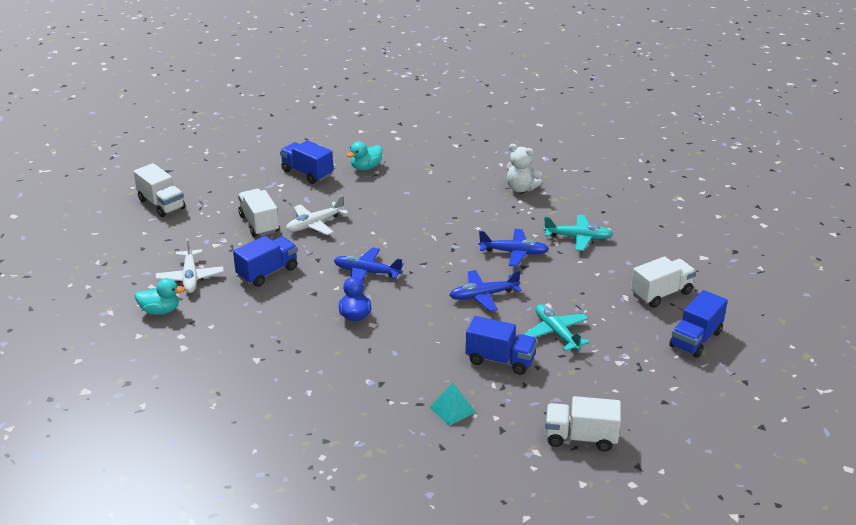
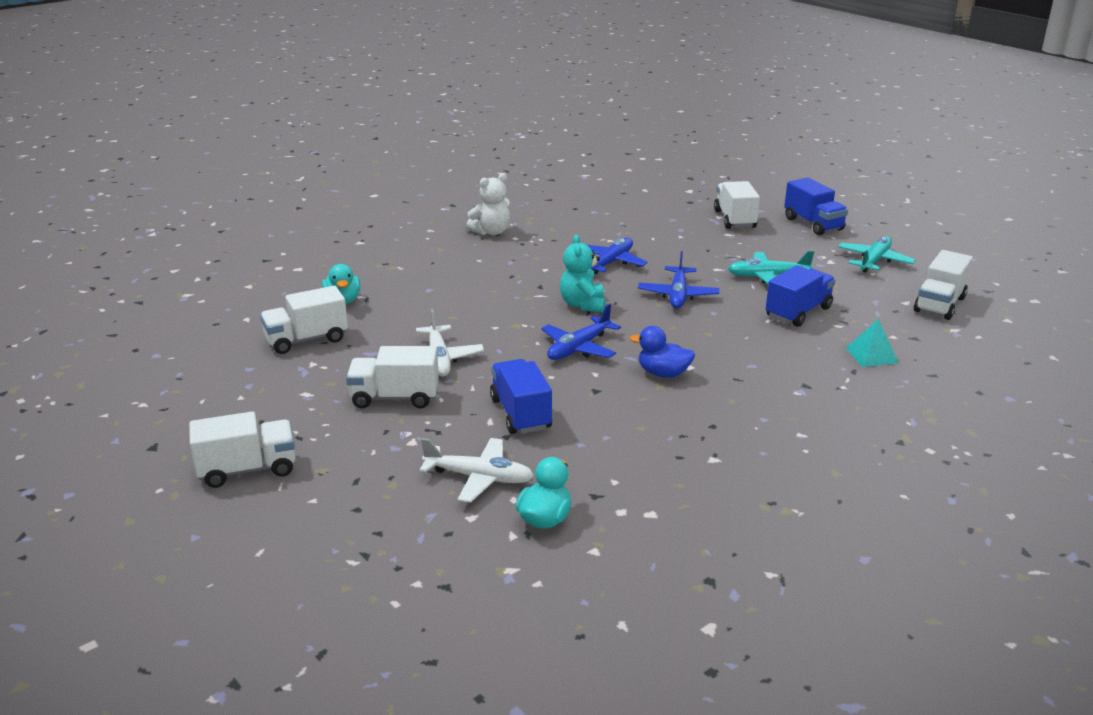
camera: 65 degrees left, 5 degrees down
blue truck [280,140,333,184] -> white truck [260,286,348,354]
turquoise plane [543,215,613,251] -> turquoise plane moved to [838,236,915,272]
none -> turquoise teddy bear [560,235,605,312]

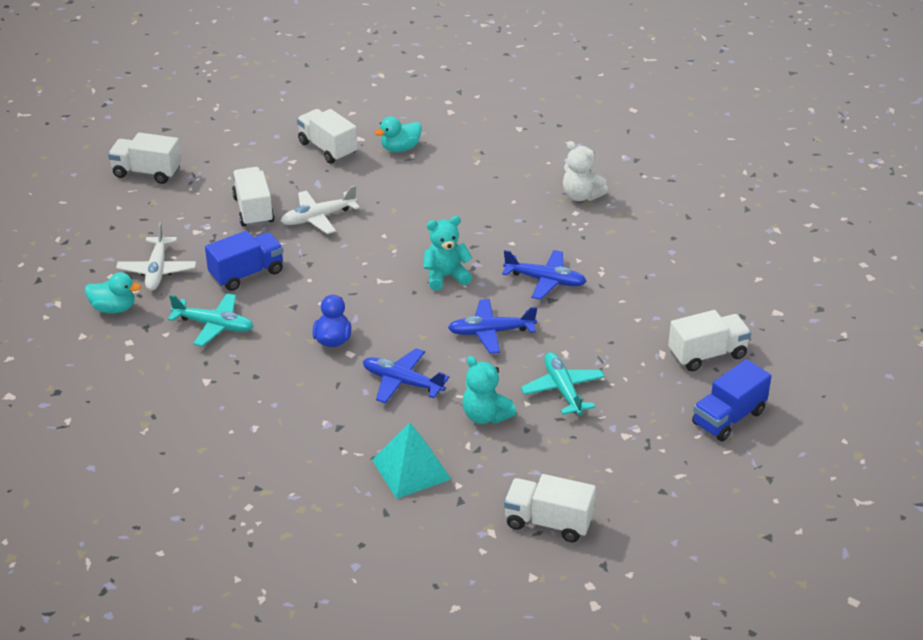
camera: 75 degrees right, 10 degrees up
white truck [189,411,296,488] -> white truck turned 135 degrees clockwise [108,132,182,184]
blue plane [541,304,621,360] -> blue plane moved to [363,348,449,404]
blue truck [766,265,836,327] -> turquoise teddy bear [462,356,517,424]
turquoise plane [838,236,915,272] -> turquoise plane moved to [168,293,254,347]
turquoise pyramid [846,319,898,367] -> turquoise pyramid [372,423,451,499], size x1.54

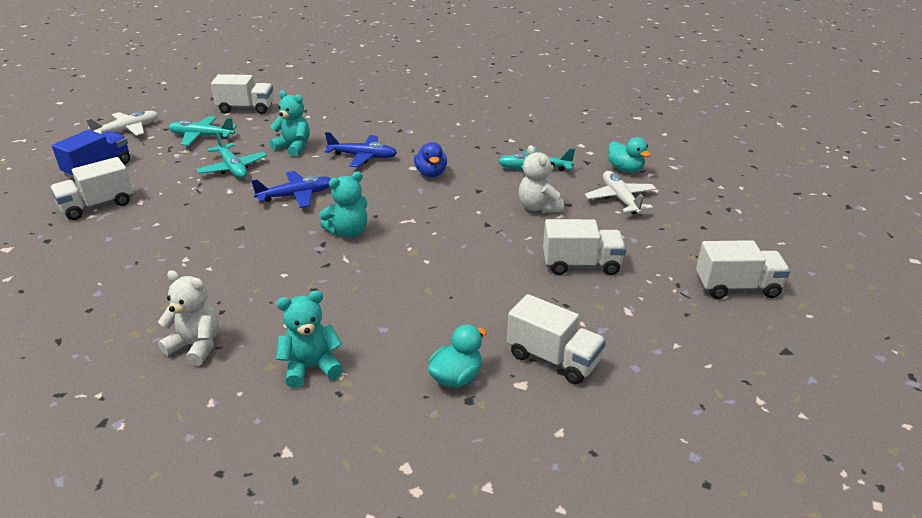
camera: 165 degrees right, 5 degrees down
turquoise duck [85,272,141,313] -> turquoise duck turned 120 degrees counterclockwise [608,137,651,173]
blue truck [205,231,284,291] -> white teddy bear [519,145,564,213]
white truck [232,167,275,227] -> white truck turned 60 degrees counterclockwise [543,219,626,275]
white plane [281,185,360,234] -> white plane moved to [86,111,159,136]
turquoise pyramid [372,423,451,499] -> none
blue plane [502,250,587,300] -> none
none -> turquoise plane [168,116,237,146]
none -> turquoise teddy bear [276,291,343,388]

